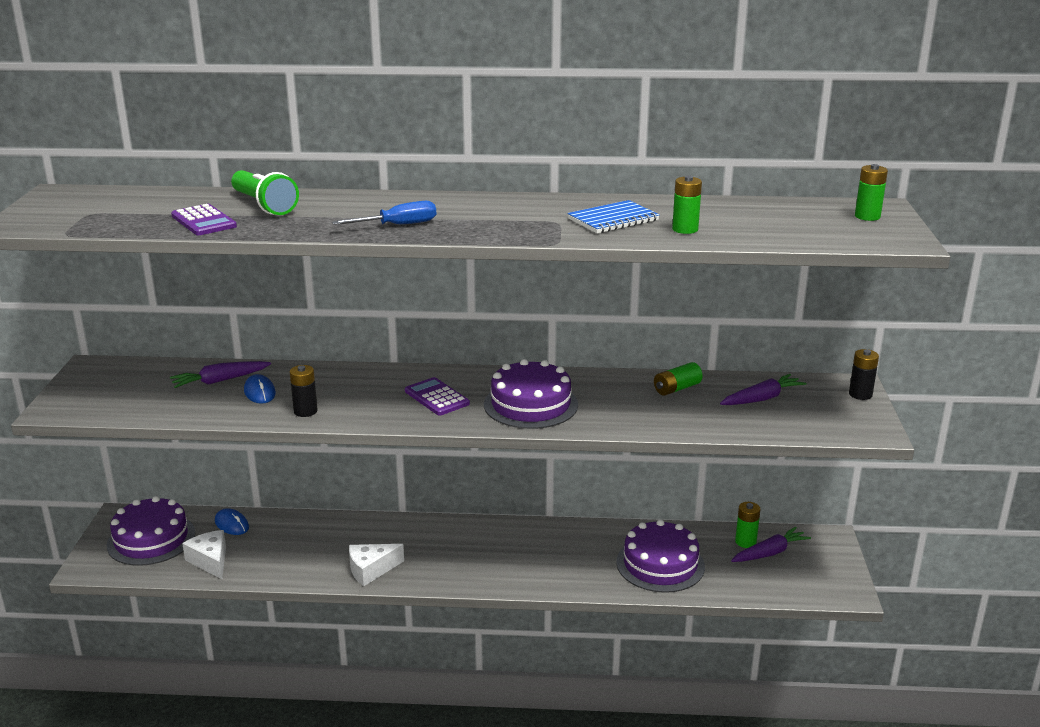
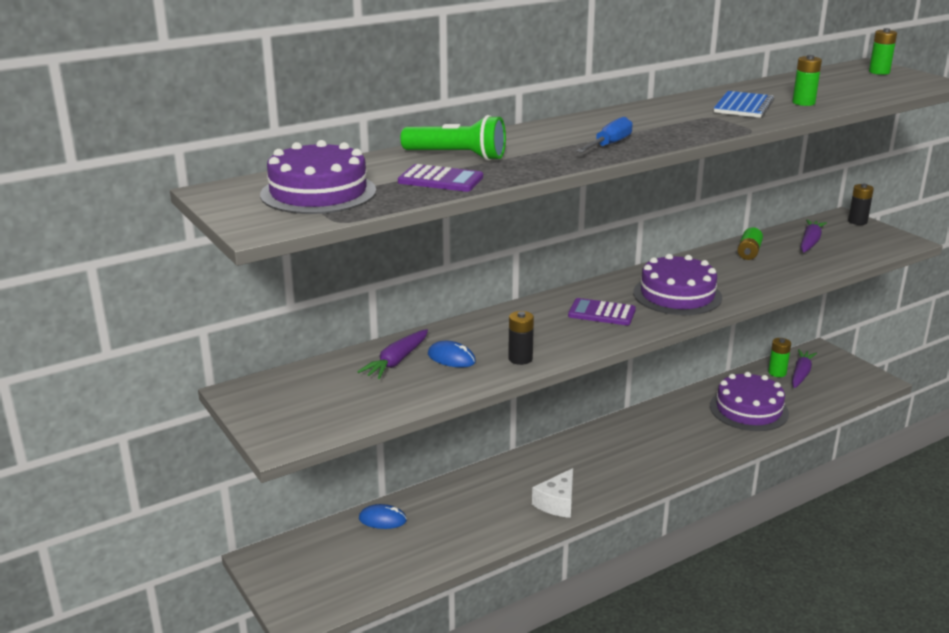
camera: 35 degrees left, 0 degrees up
purple cake [107,496,195,566] -> purple cake moved to [260,140,376,214]
white cheese [182,530,226,579] -> none

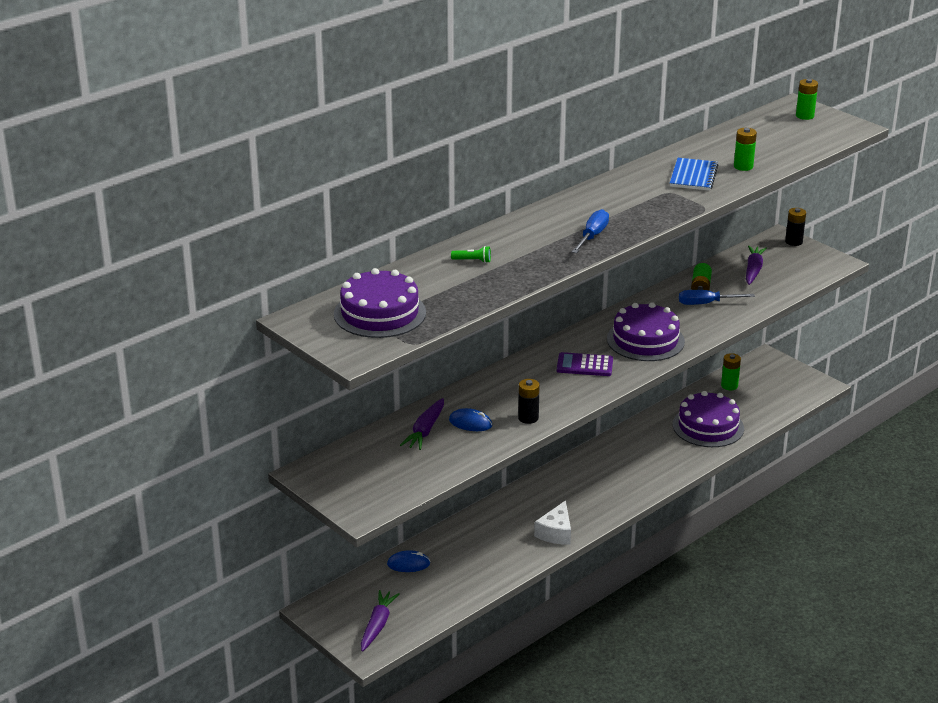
camera: 10 degrees left, 5 degrees up
purple calculator [398,164,483,192] -> none
green flashlight [401,115,506,161] -> green flashlight [451,246,491,263], size x0.46
purple carrot [792,349,817,388] -> purple carrot moved to [361,590,399,652]
none -> blue screwdriver [679,290,755,305]

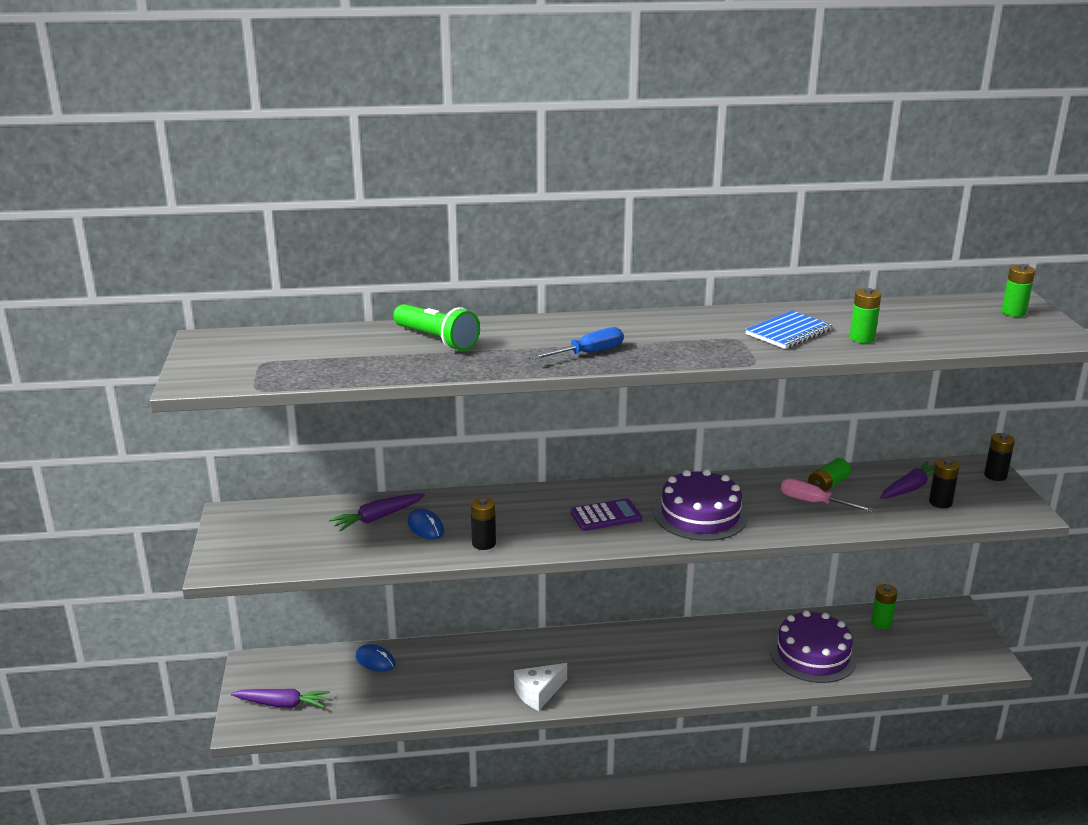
camera: 35 degrees right, 5 degrees down
purple cake [334,268,426,338] -> none
purple carrot [361,590,399,652] -> purple carrot turned 45 degrees clockwise [231,689,330,708]
green flashlight [451,246,491,263] -> green flashlight [393,304,480,351], size x2.19
purple calculator [557,352,613,376] -> purple calculator turned 120 degrees clockwise [571,498,642,531]
blue screwdriver [679,290,755,305] -> pink screwdriver [781,479,874,512]
none -> black battery [929,458,960,508]

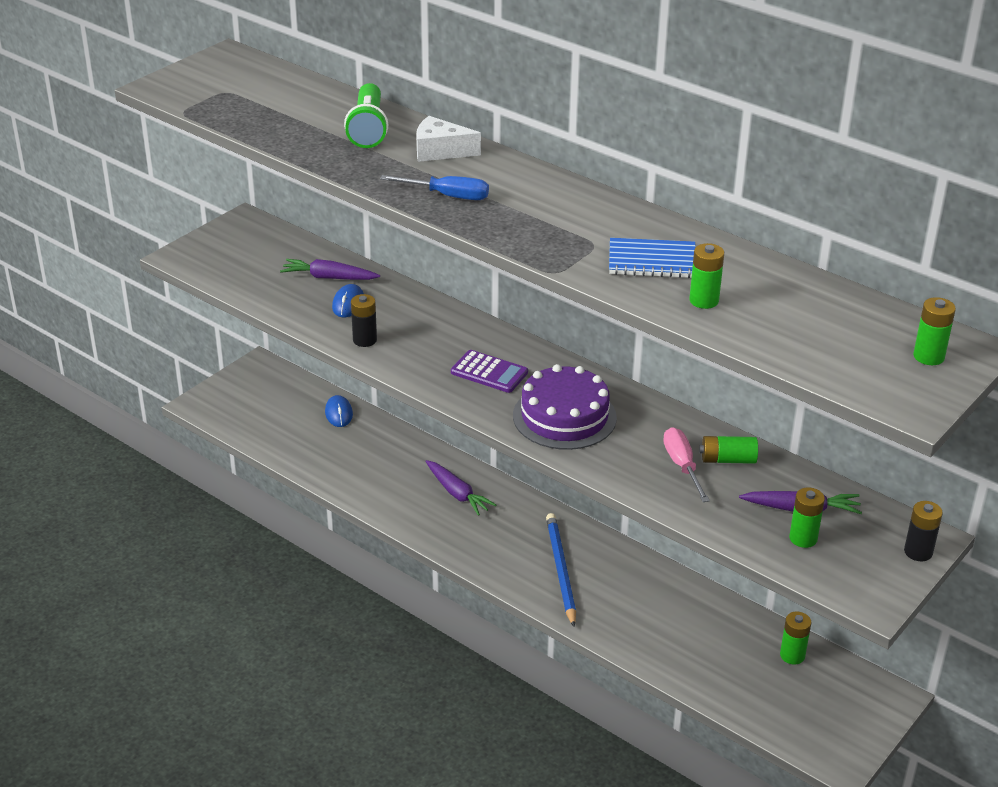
camera: 45 degrees right, 10 degrees up
purple carrot [231,689,330,708] -> purple carrot moved to [425,460,496,516]
white cheese [514,663,567,711] -> white cheese moved to [416,116,481,162]
purple cake [770,610,857,683] -> none
black battery [929,458,960,508] -> green battery [789,488,825,548]
none -> blue pencil [546,513,576,627]

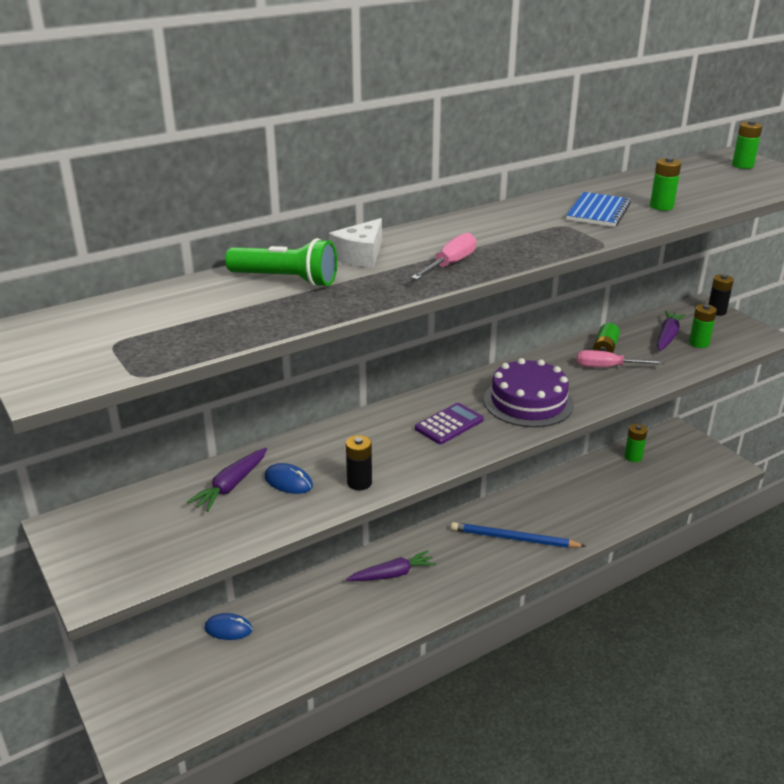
camera: 70 degrees left, 5 degrees down
blue screwdriver [380,175,489,200] -> pink screwdriver [411,232,476,280]

